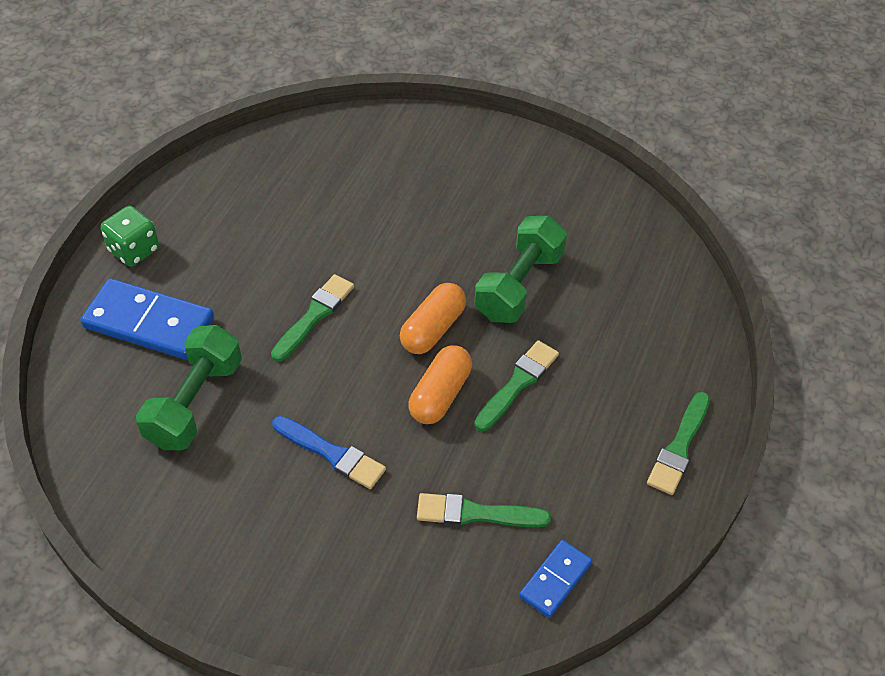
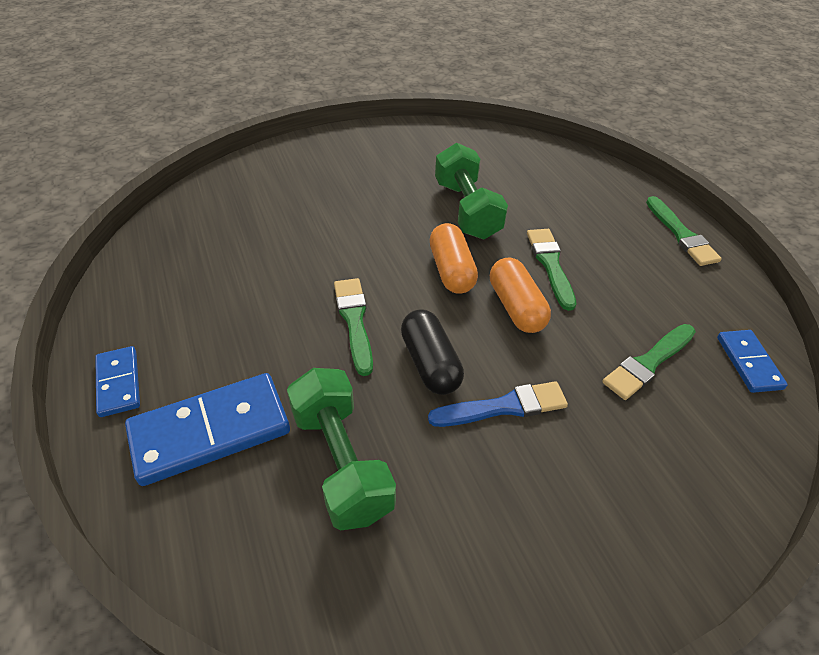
camera: 45 degrees left, 5 degrees down
green dice [101,206,159,267] -> blue domino [95,346,140,417]
none -> black capsule [401,309,464,395]

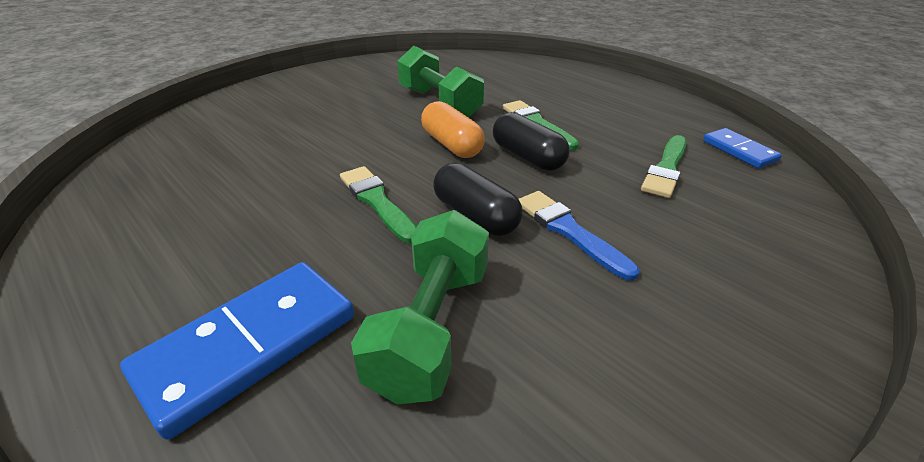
camera: 20 degrees left, 10 degrees down
blue domino [95,346,140,417] -> none
green dumbbell [287,368,396,531] -> green dumbbell turned 60 degrees clockwise [351,210,489,404]
blue brush [428,381,568,427] -> blue brush turned 90 degrees counterclockwise [519,191,639,281]
orange capsule [490,258,551,333] -> black capsule [493,112,570,171]
green brush [646,196,722,266] -> none

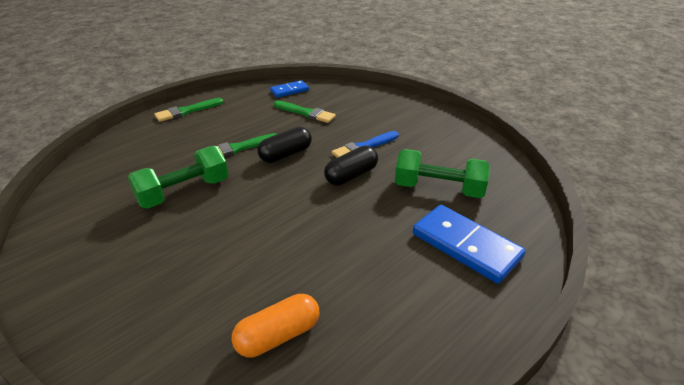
camera: 90 degrees left, 0 degrees up
green brush [340,166,417,244] -> green brush moved to [154,98,223,122]
orange capsule [421,101,485,158] -> orange capsule moved to [232,294,320,357]

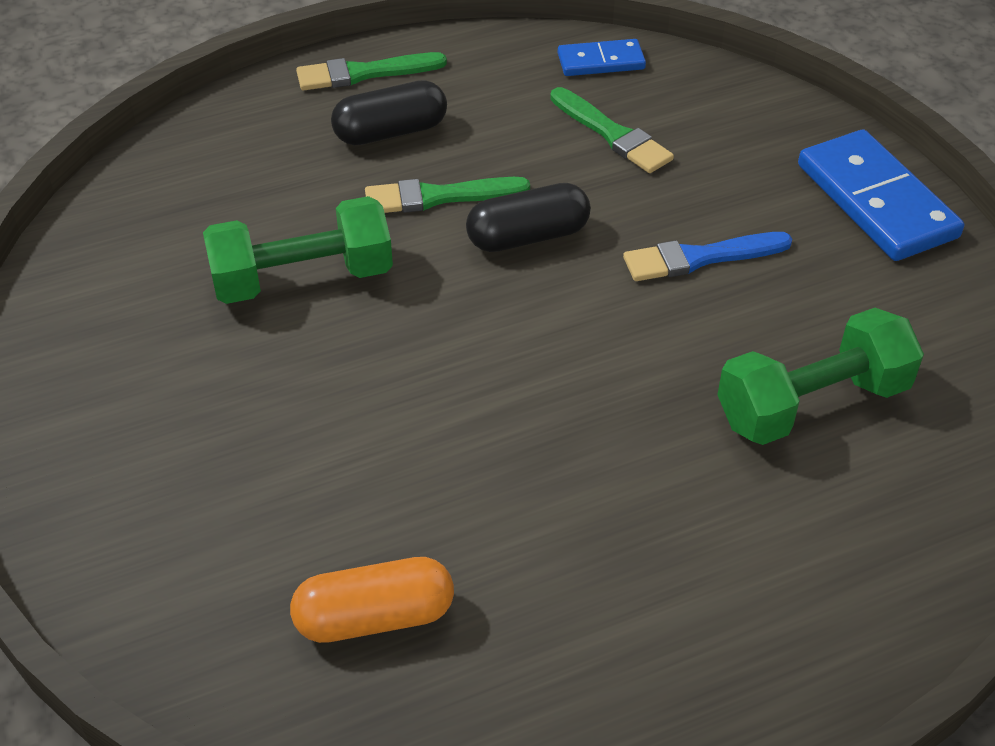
camera: 20 degrees right, 10 degrees up
black capsule [324,146,378,186] -> black capsule moved to [331,80,447,145]
green dumbbell [395,149,490,198] -> green dumbbell turned 60 degrees counterclockwise [717,308,924,445]
blue domino [413,205,526,284] -> blue domino moved to [798,130,964,261]

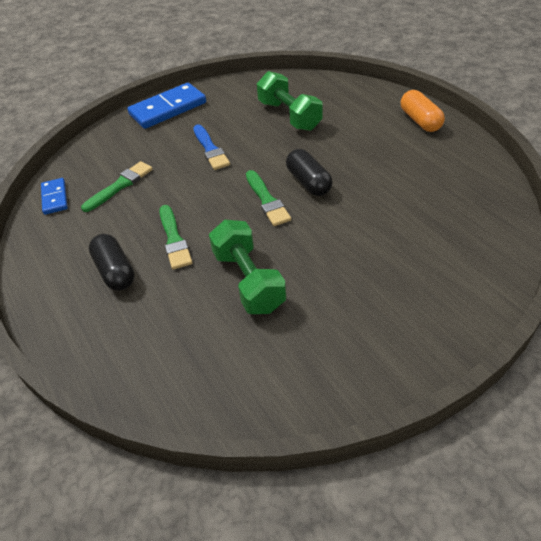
camera: 95 degrees left, 0 degrees up
orange capsule [290,557,454,643] -> orange capsule moved to [401,90,445,132]
green brush [296,52,447,91] -> green brush moved to [246,170,291,226]
black capsule [466,183,591,252] -> black capsule moved to [286,149,333,196]

